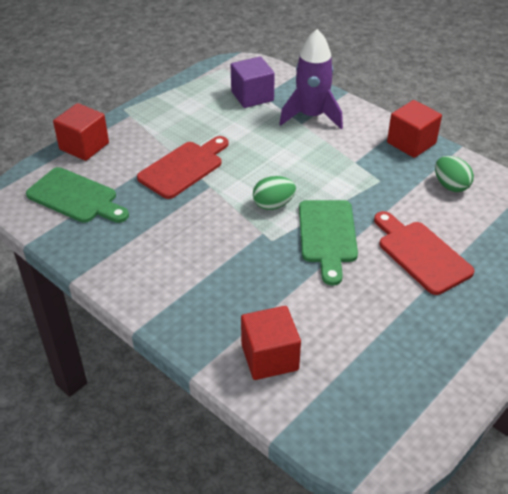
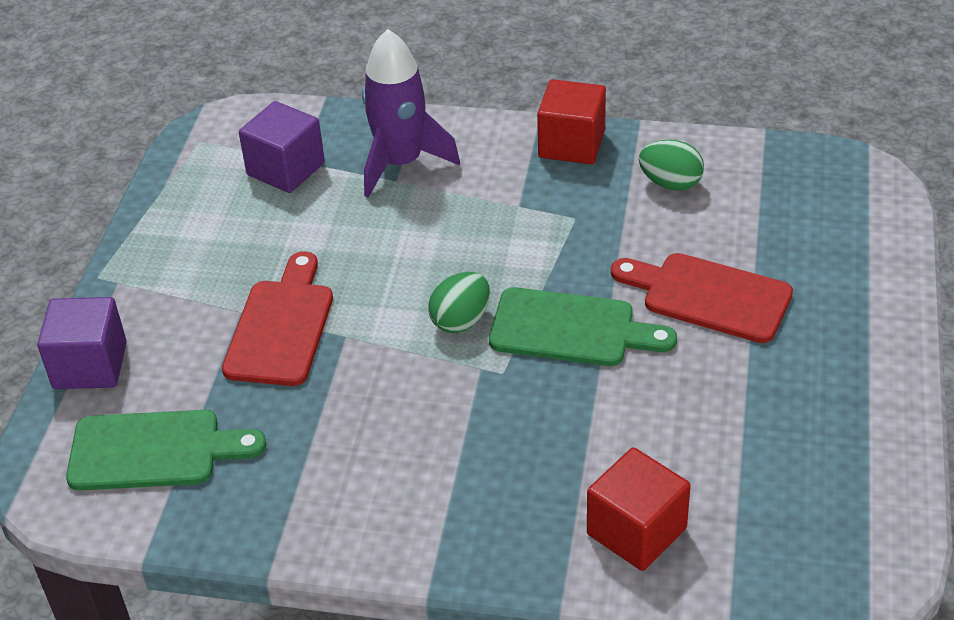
camera: 30 degrees left, 0 degrees up
red cube [53,103,109,161] -> purple cube [37,297,127,389]
green cutting board [299,200,358,286] -> green cutting board turned 45 degrees counterclockwise [489,287,677,366]

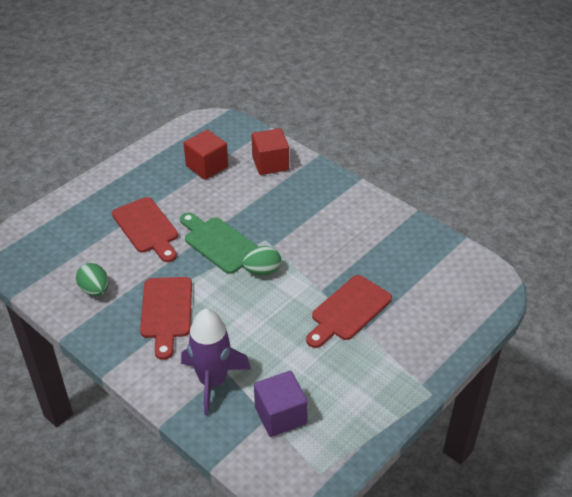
camera: 150 degrees left, 0 degrees up
purple cube [37,297,127,389] -> none
green cutting board [66,410,266,490] -> none
red cube [537,79,606,164] -> red cube moved to [184,130,228,180]
none -> red cutting board [140,277,192,360]

